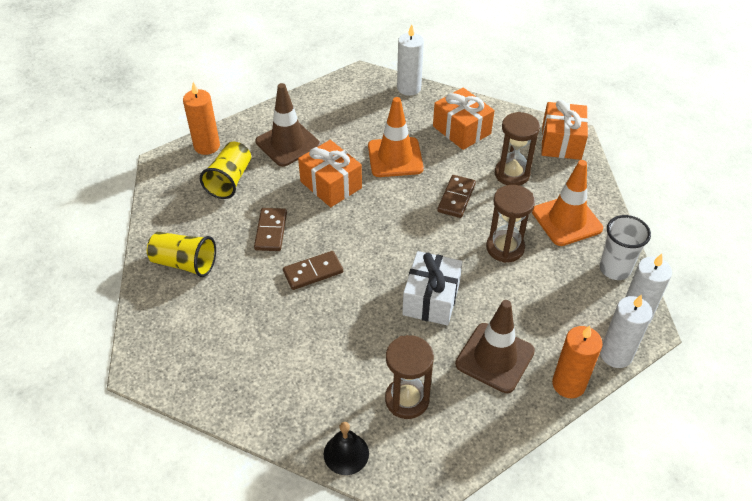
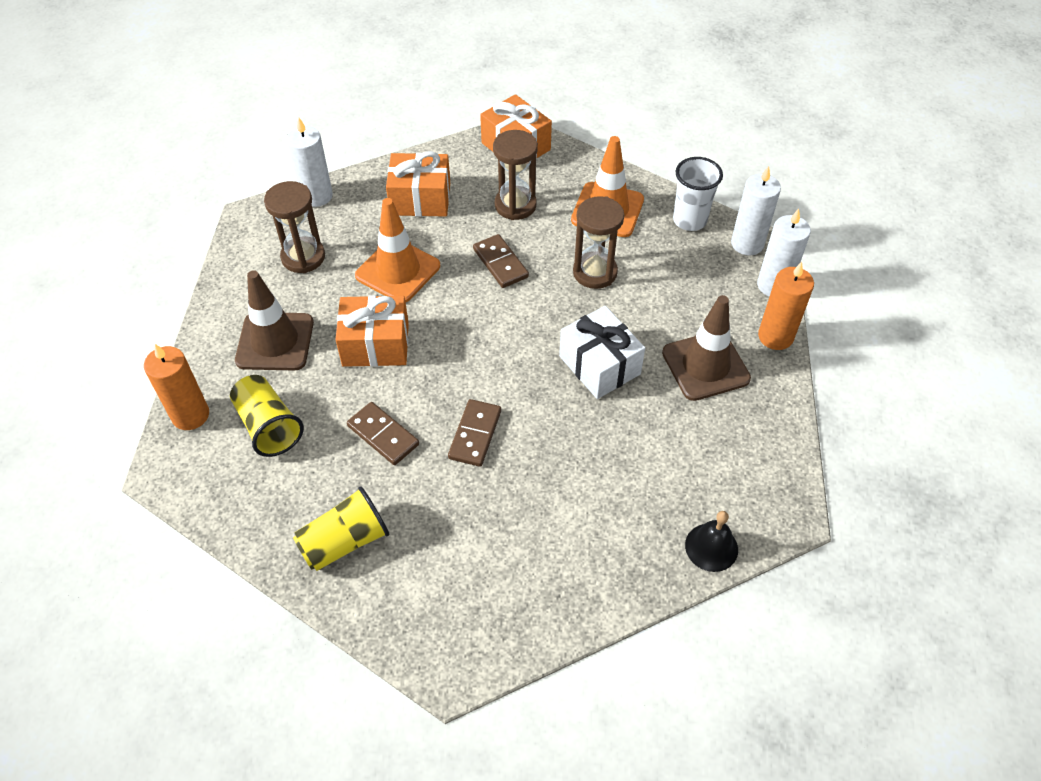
camera: 50 degrees left, 5 degrees up
brown hourglass [385,335,434,419] -> brown hourglass moved to [264,181,325,273]

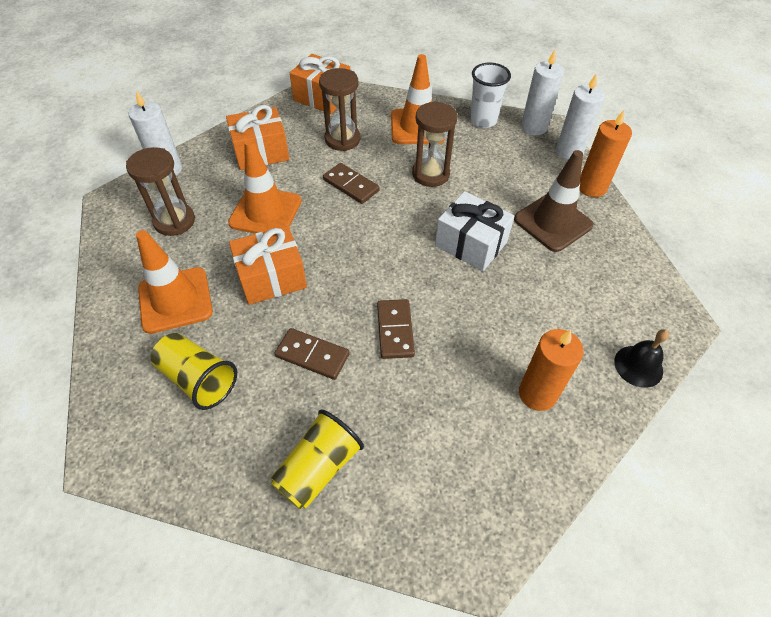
camera: 20 degrees left, 0 degrees up
orange candle [144,344,209,430] -> orange candle moved to [519,329,584,411]
brown traffic cone [235,270,314,370] -> orange traffic cone [136,230,213,334]

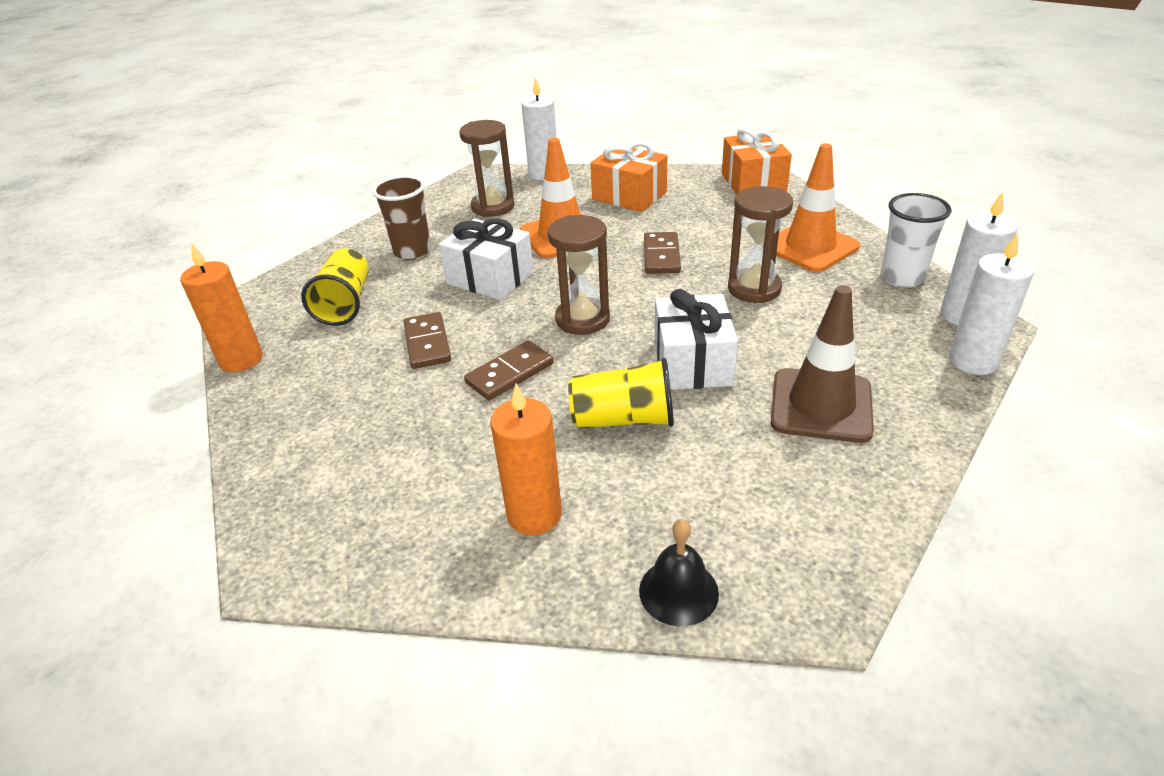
camera: 55 degrees right, 15 degrees down
orange traffic cone [136,230,213,334] -> brown cup [372,175,431,260]
orange gift [229,226,307,305] -> white gift [439,219,534,300]
yellow cup [271,410,364,509] -> yellow cup moved to [568,358,674,428]
brown hourglass [319,68,360,151] -> brown hourglass moved to [548,215,610,335]
orange candle [579,110,632,197] -> orange candle moved to [180,243,263,372]

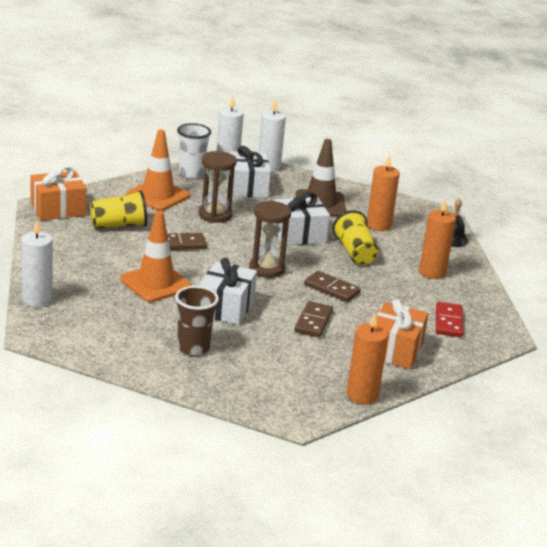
camera: 110 degrees left, 10 degrees down
yellow cup [301,248,369,326] -> yellow cup moved to [90,190,147,229]
brown domino [403,312,451,369] -> brown domino turned 45 degrees counterclockwise [294,301,333,337]
brown hourglass [459,120,514,217] -> none
orange gift [590,142,667,212] -> orange gift moved to [376,299,429,369]
none -> white gift [227,146,271,198]
none -> orange candle [367,154,400,231]
none -> red domino [436,302,463,337]

